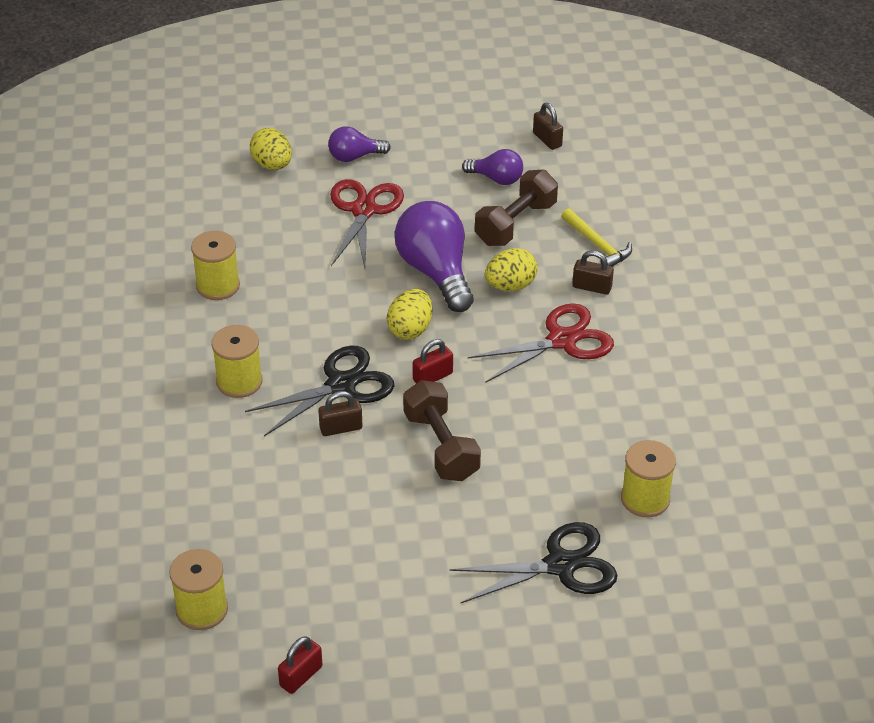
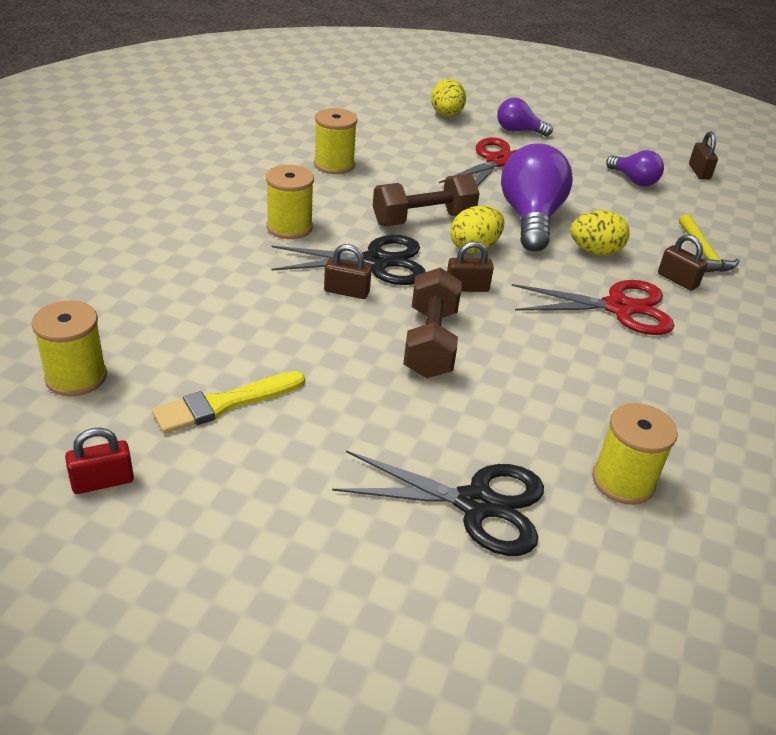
camera: 25 degrees right, 5 degrees down
red padlock [413,339,453,383] -> brown padlock [447,241,494,292]
brown dumbbell [475,169,558,246] -> brown dumbbell moved to [373,174,480,226]
none -> yellow brush [152,371,305,434]

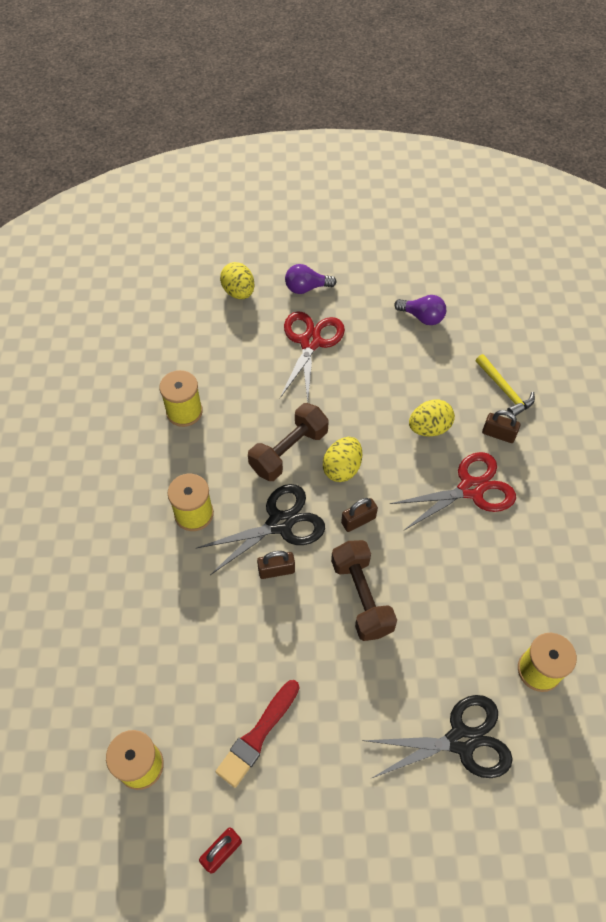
camera: 20 degrees left, 20 degrees up
yellow brush [152,371,305,434] -> red brush [215,680,299,788]
purple light bulb [501,143,573,251] -> none
brown padlock [689,131,718,180] -> none

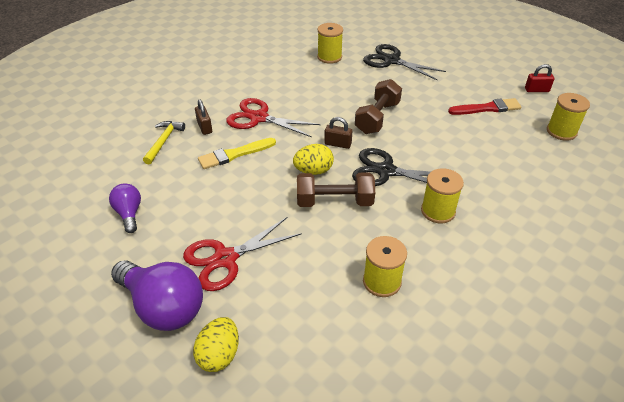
camera: 135 degrees left, 15 degrees down
brown padlock [257,551,295,579] -> none
purple light bulb [285,264,336,294] -> purple light bulb [111,260,203,331], size x1.84
yellow egg [409,399,455,436] -> yellow brush [198,138,276,169]

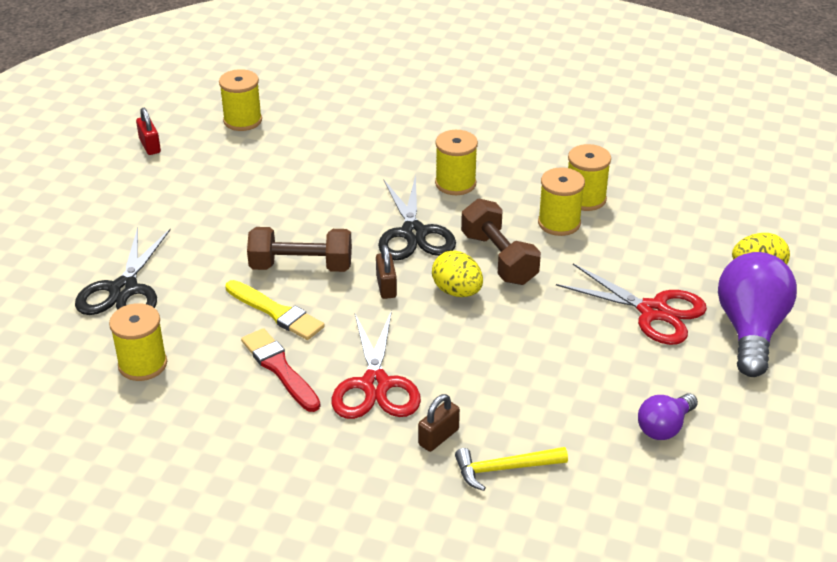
camera: 115 degrees left, 5 degrees down
yellow brush [198,138,276,169] -> yellow brush moved to [225,280,325,340]
red brush [448,98,522,115] -> red brush moved to [241,328,320,412]
none -> yellow spool [538,167,585,236]

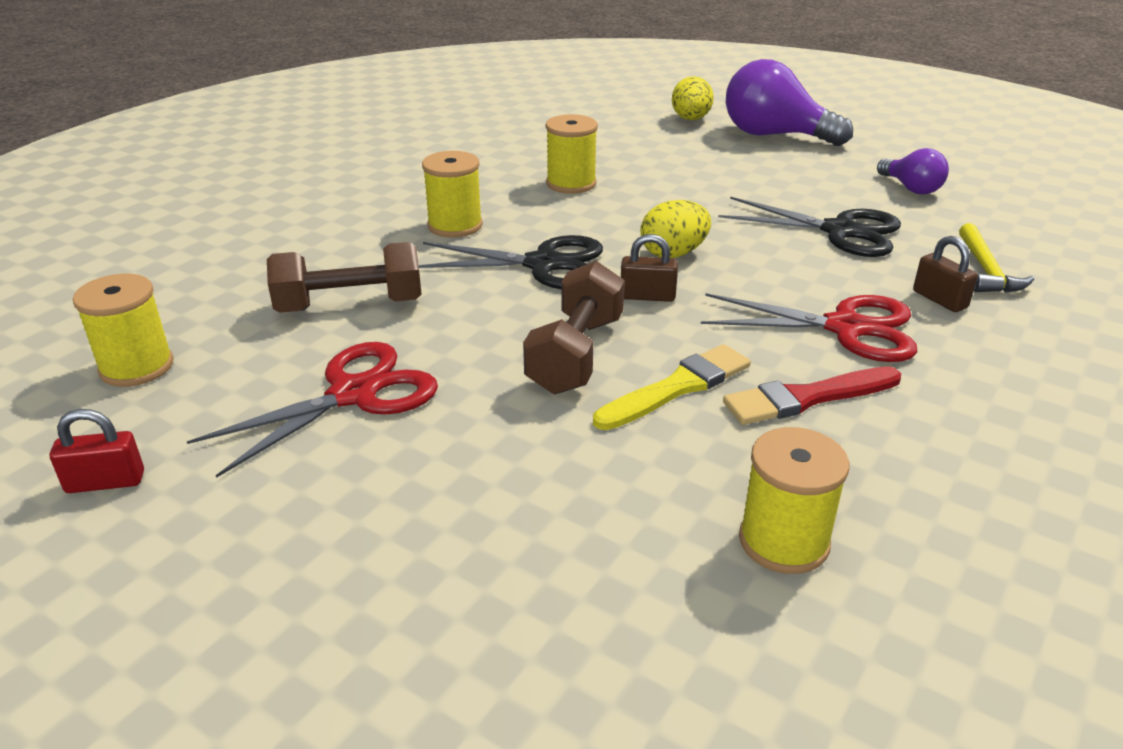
camera: 75 degrees left, 5 degrees down
black scissors [75,227,171,315] -> black scissors moved to [718,197,901,257]
brown dumbbell [461,198,541,285] -> brown dumbbell moved to [267,242,422,313]
red scissors [556,263,707,345] -> red scissors moved to [187,342,438,478]
yellow spool [568,144,611,211] -> none

